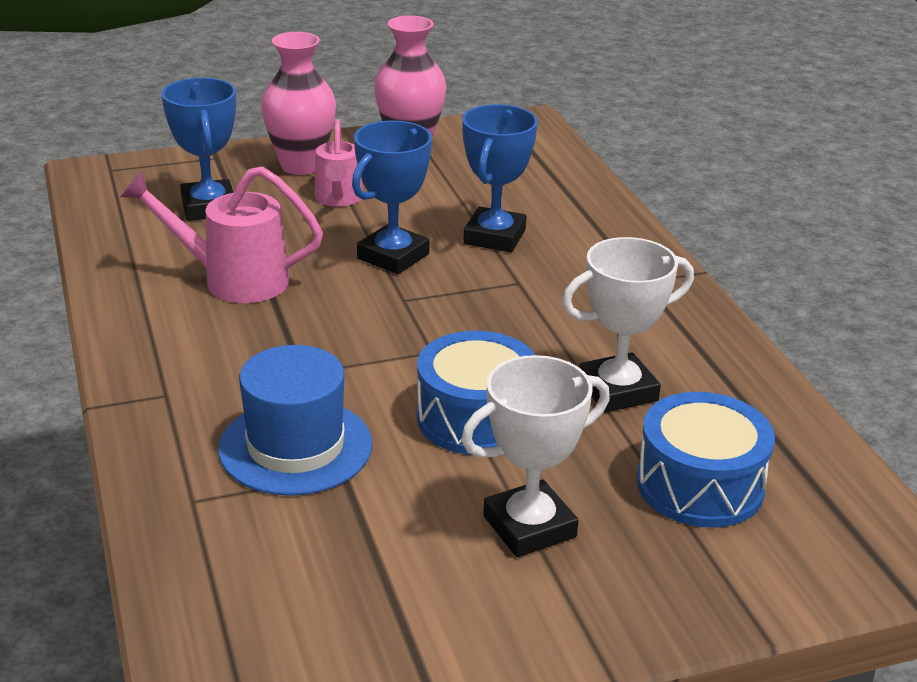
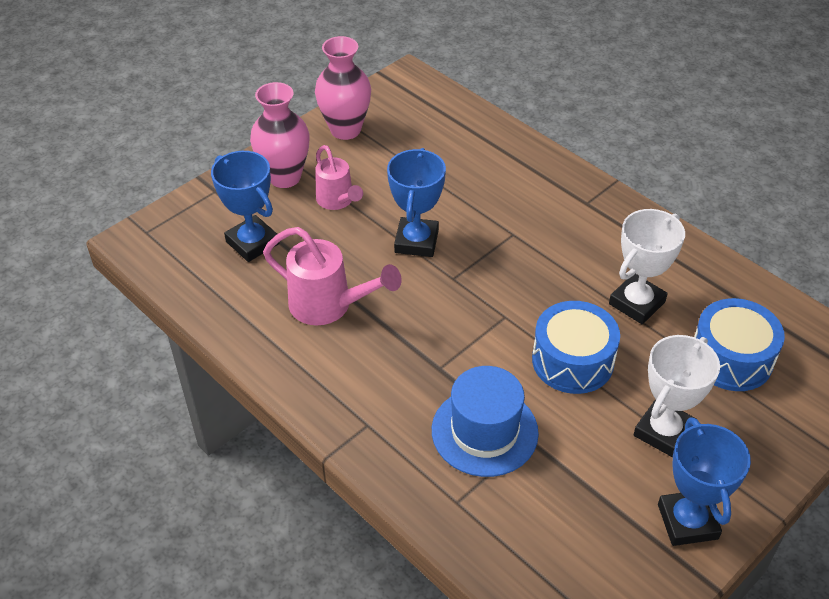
camera: 25 degrees left, 15 degrees up
pink watering can [120,166,323,303] -> pink watering can turned 135 degrees counterclockwise [263,227,401,325]
blue trophy [462,104,538,252] -> blue trophy moved to [658,417,751,546]

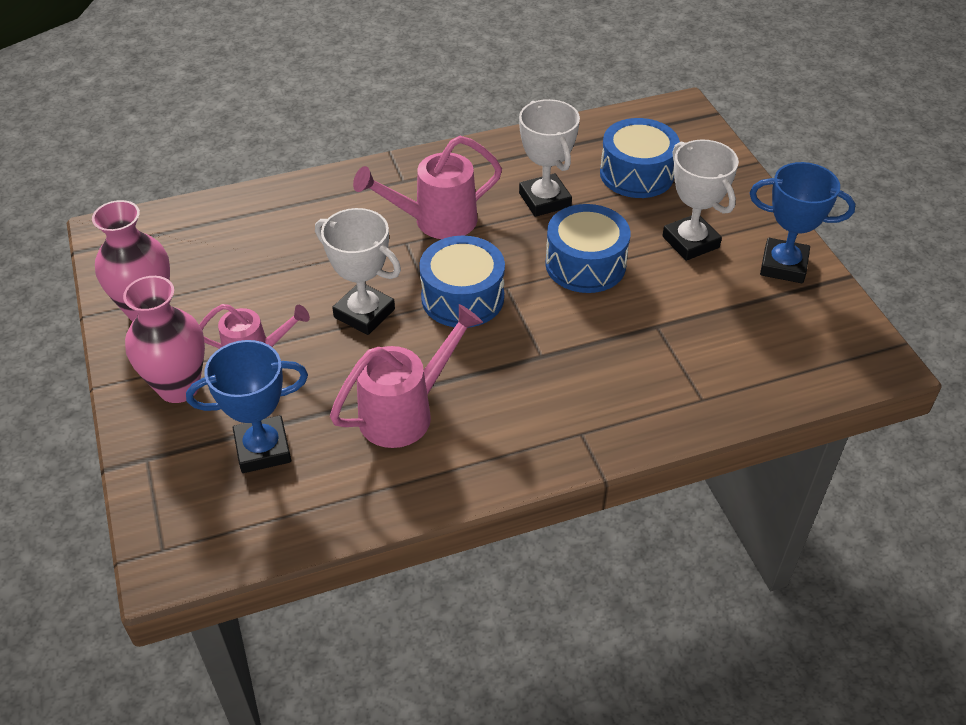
camera: 65 degrees left, 0 degrees up
blue trophy [387,148,446,257] -> white trophy [315,208,401,335]
blue hat [432,366,539,477] -> none
none -> pink watering can [353,136,502,239]
none -> blue drum [419,236,505,328]

